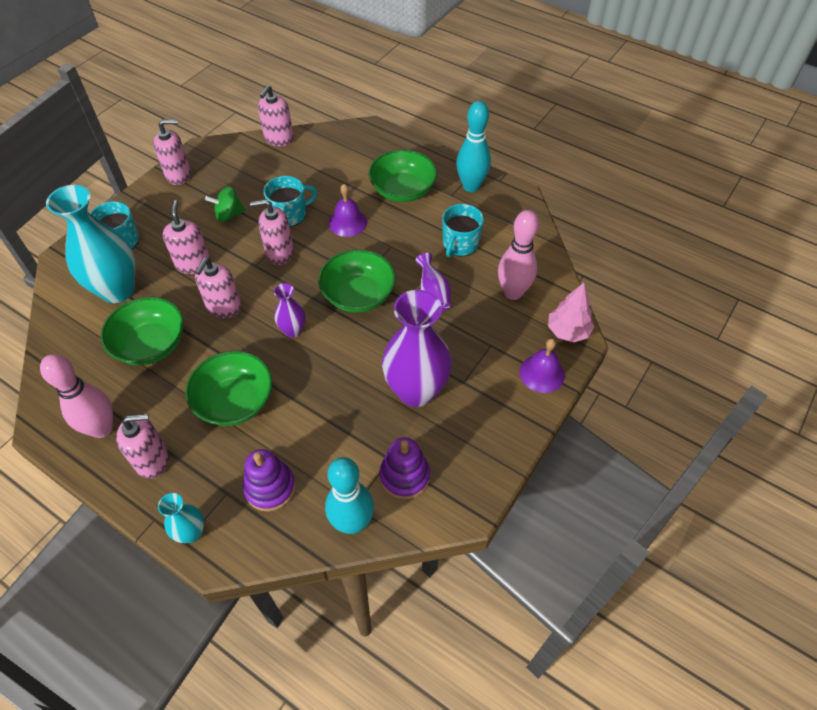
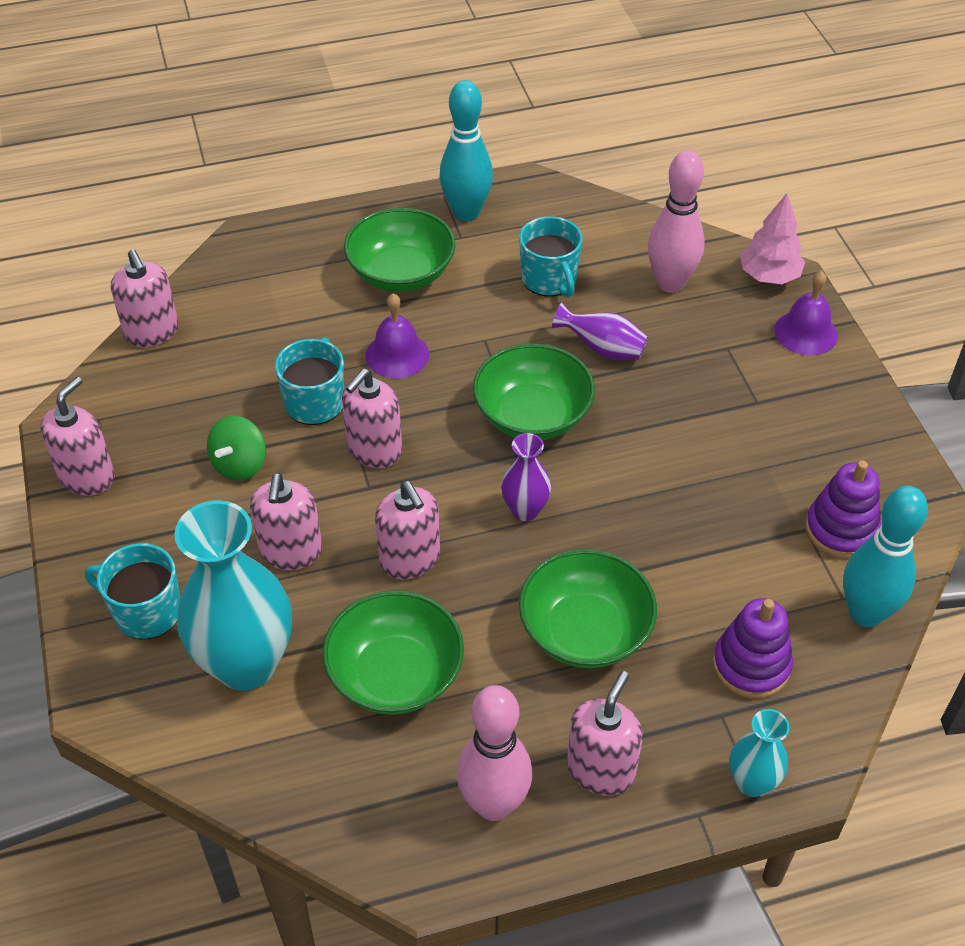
camera: 50 degrees left, 5 degrees down
pink soap dispenser [162,200,210,274] -> pink soap dispenser turned 120 degrees counterclockwise [250,473,322,570]
purple vase [382,290,452,407] -> none

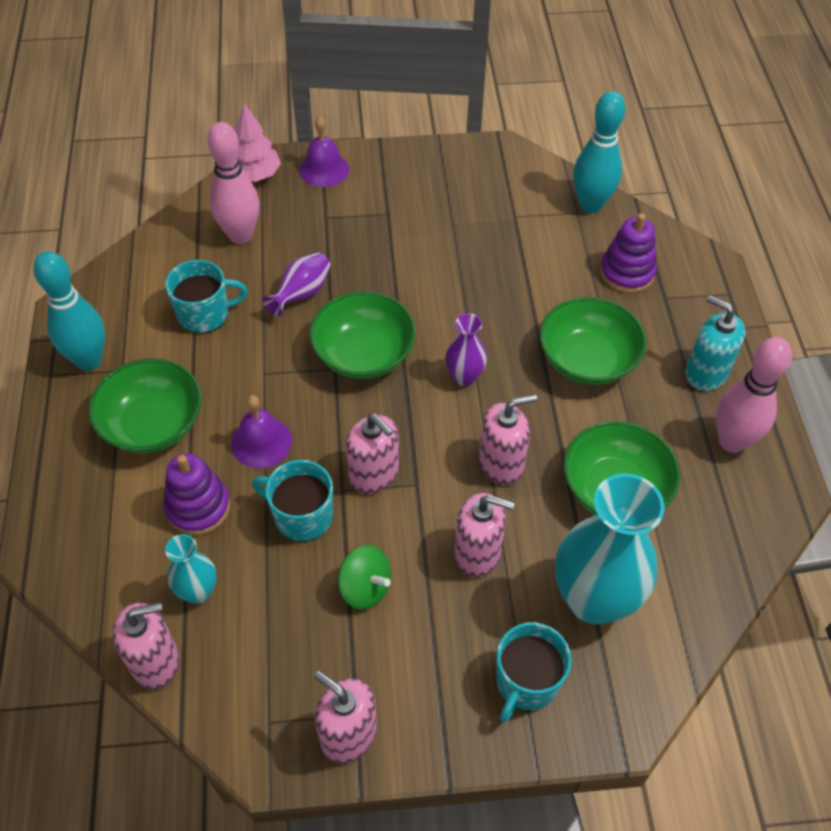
camera: 80 degrees left, 5 degrees up
pink soap dispenser [567,671,643,796] -> turquoise soap dispenser [685,295,745,391]
turquoise vase [729,709,789,797] -> turquoise vase moved to [165,534,217,604]
purple stacking toy [805,461,881,559] -> purple stacking toy moved to [163,453,231,535]

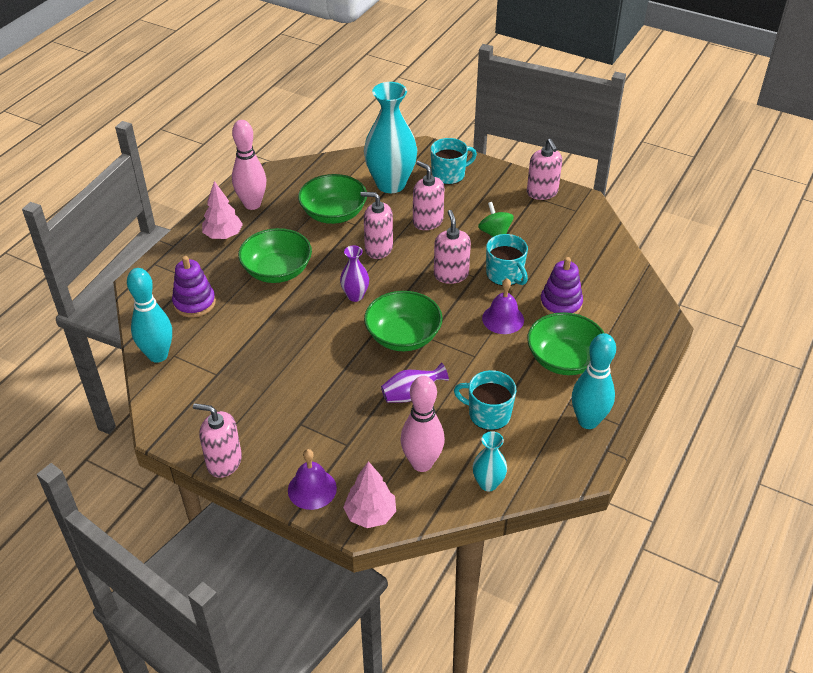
camera: 145 degrees left, 10 degrees down
pink soap dispenser [113,602,179,690] -> pink soap dispenser moved to [193,403,242,478]
turquoise vase [165,534,217,604] -> turquoise vase moved to [473,431,507,491]
turquoise soap dispenser [685,295,745,391] -> pink tree [202,181,243,239]

